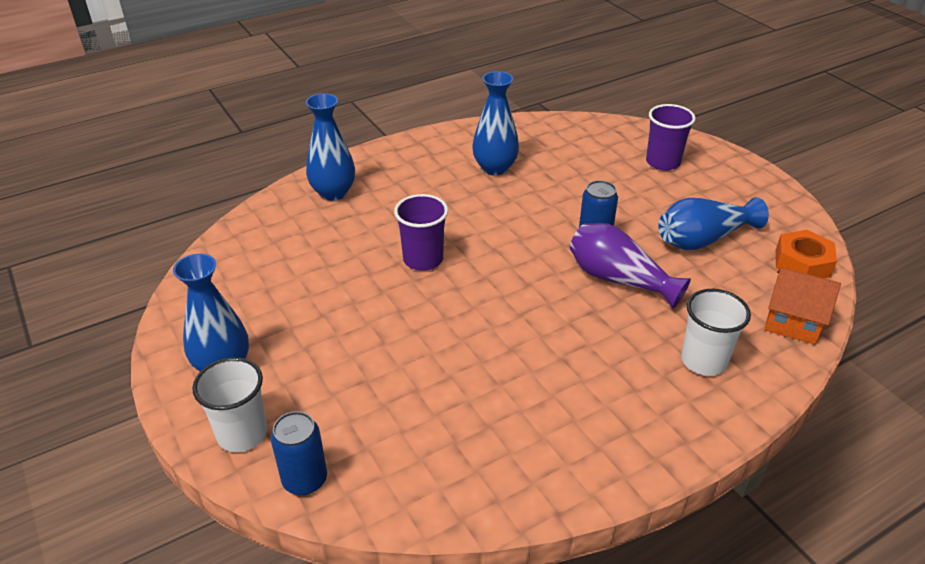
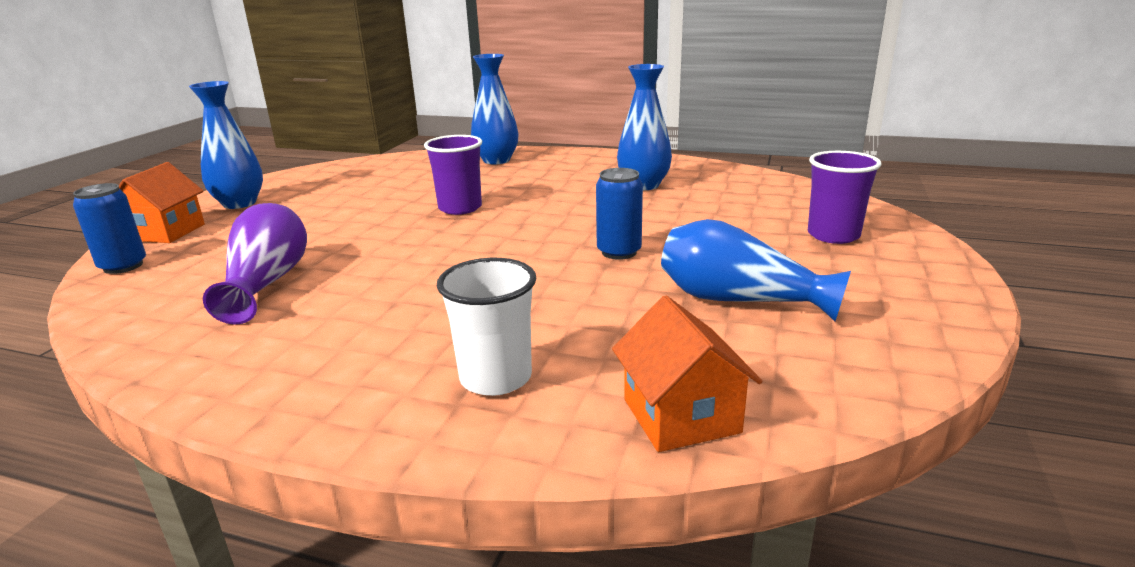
camera: 50 degrees right, 15 degrees down
white cup [192,357,267,452] -> orange house [119,162,205,243]
purple vase [570,223,691,309] -> purple vase moved to [203,203,307,325]
orange nut [776,230,837,278] -> none

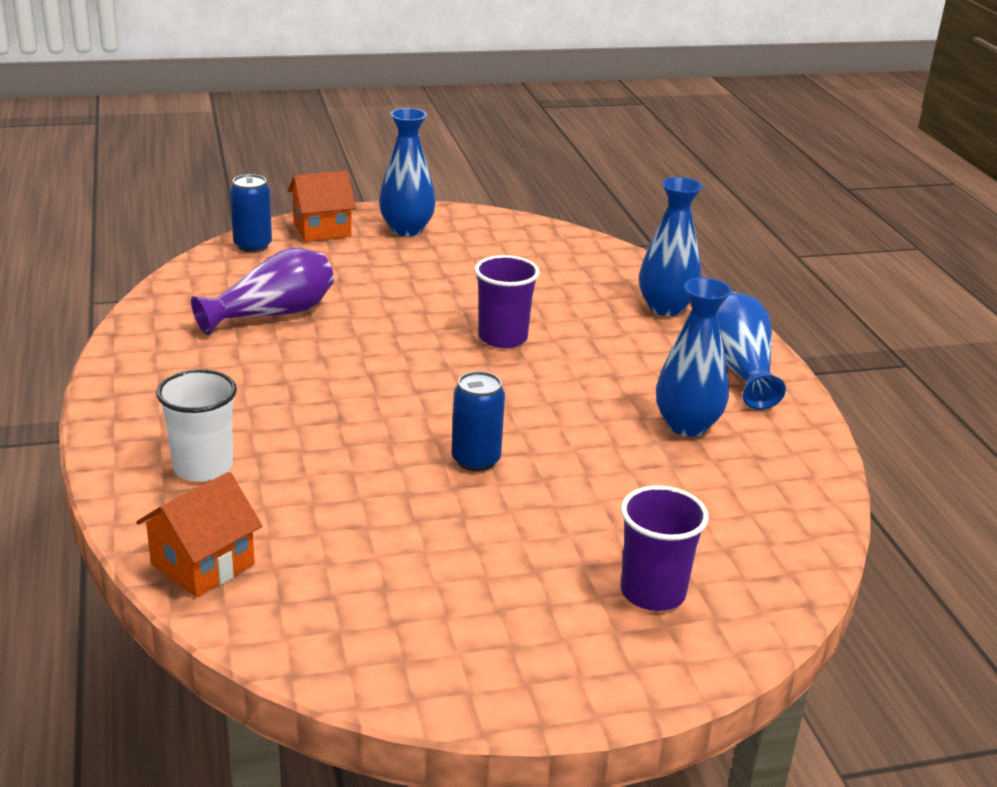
camera: 55 degrees right, 5 degrees up
blue vase [661,219,851,321] -> blue vase moved to [717,292,786,410]

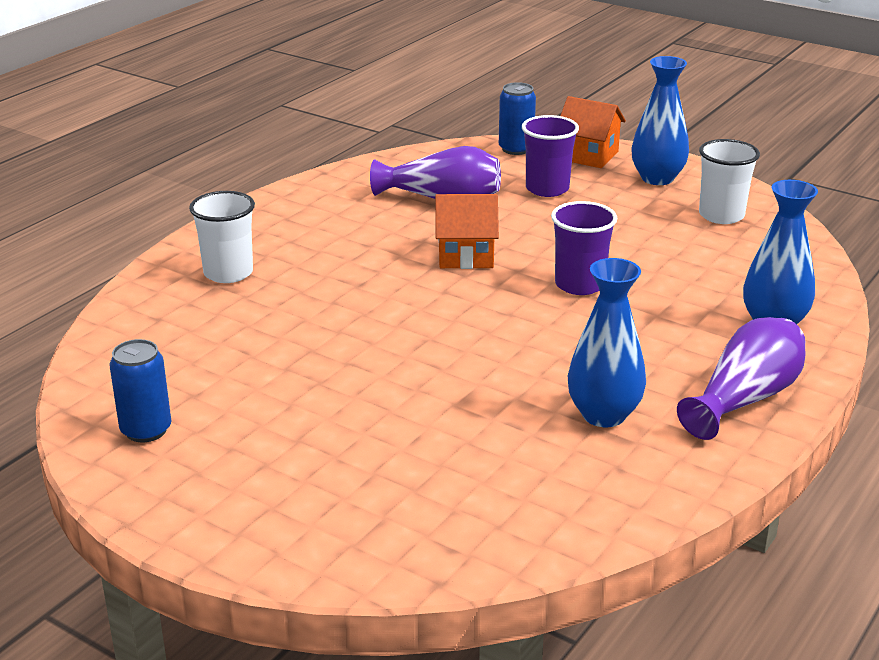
camera: 50 degrees right, 0 degrees up
orange house [136,472,262,597] -> orange house moved to [435,194,499,269]
blue can [451,371,505,471] -> blue can moved to [109,339,171,442]
purple cup [621,485,709,611] -> purple cup moved to [522,115,579,197]
blue vase [717,292,786,410] -> purple vase [677,317,806,440]
none -> white cup [699,139,760,224]

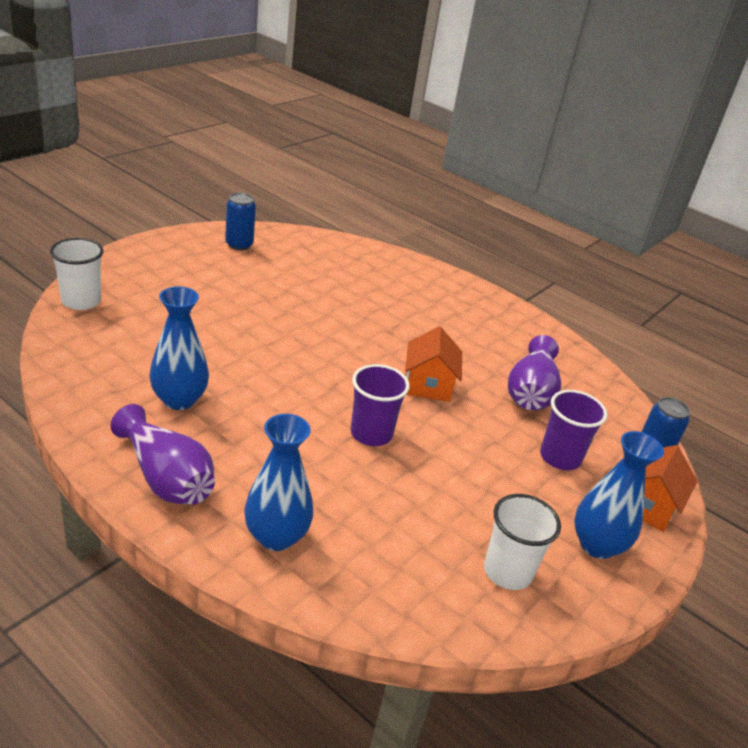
camera: 90 degrees right, 5 degrees up
white cup [189,191,255,283] -> white cup moved to [50,238,104,310]

